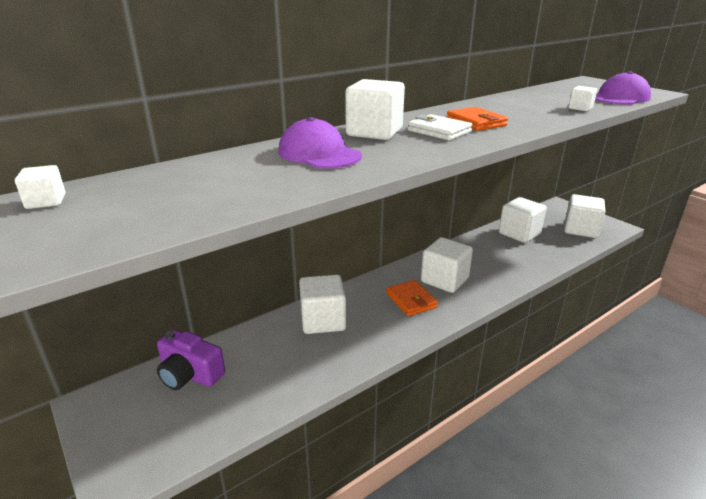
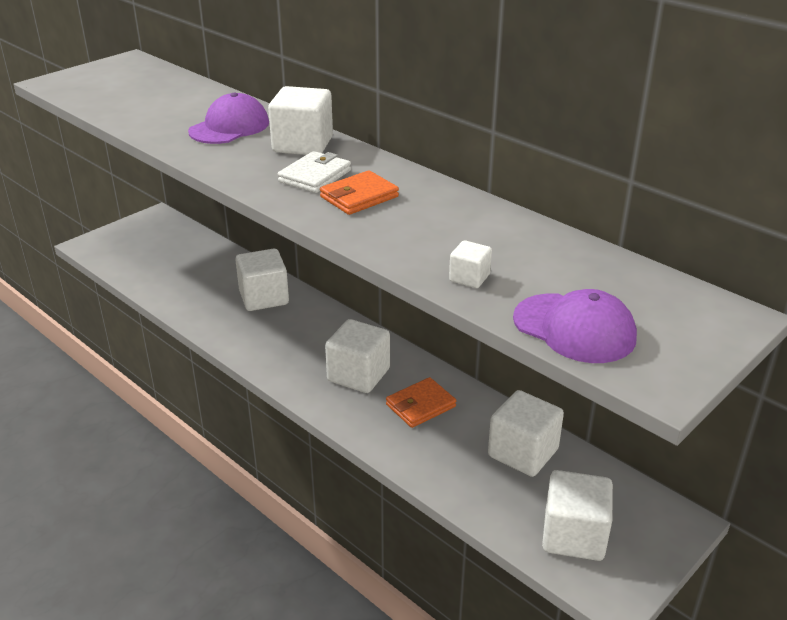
camera: 80 degrees right, 5 degrees up
white cube [15,165,66,209] -> none
purple camera [157,330,225,390] -> none
orange wallet [386,280,438,316] -> orange wallet moved to [386,377,456,428]

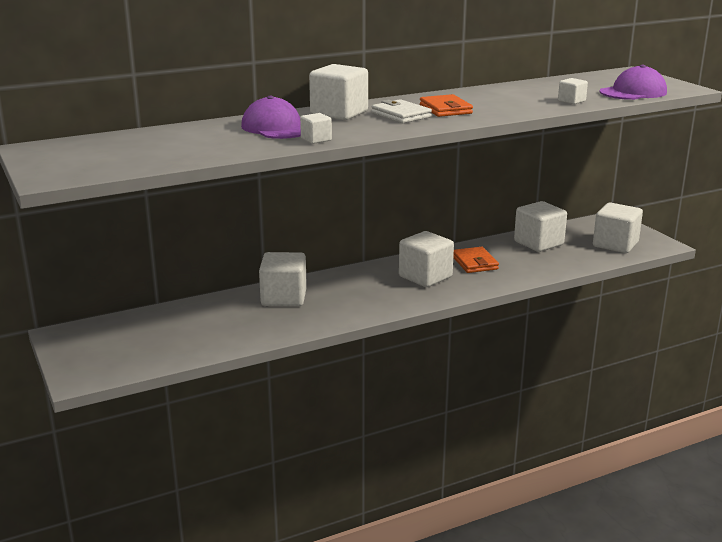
camera: 70 degrees left, 10 degrees down
none -> white cube [300,113,332,144]

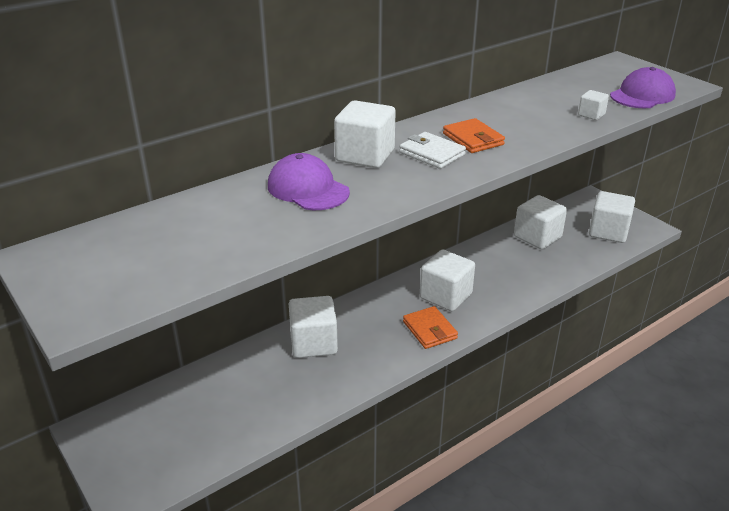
camera: 10 degrees left, 10 degrees up
white cube [300,113,332,144] -> none
orange wallet [453,247,499,273] -> orange wallet moved to [403,306,458,349]

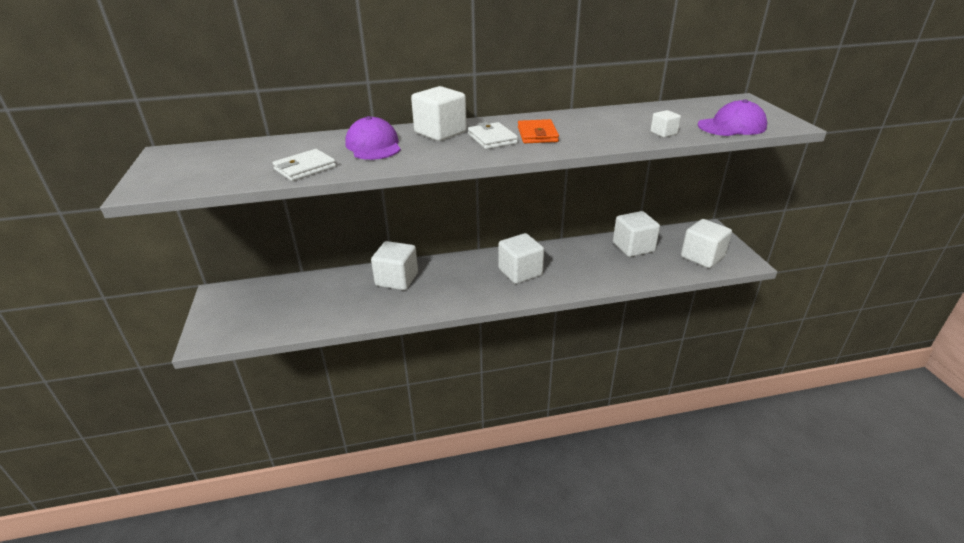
camera: 25 degrees right, 0 degrees up
orange wallet [403,306,458,349] -> none
none -> white wallet [273,149,336,181]

